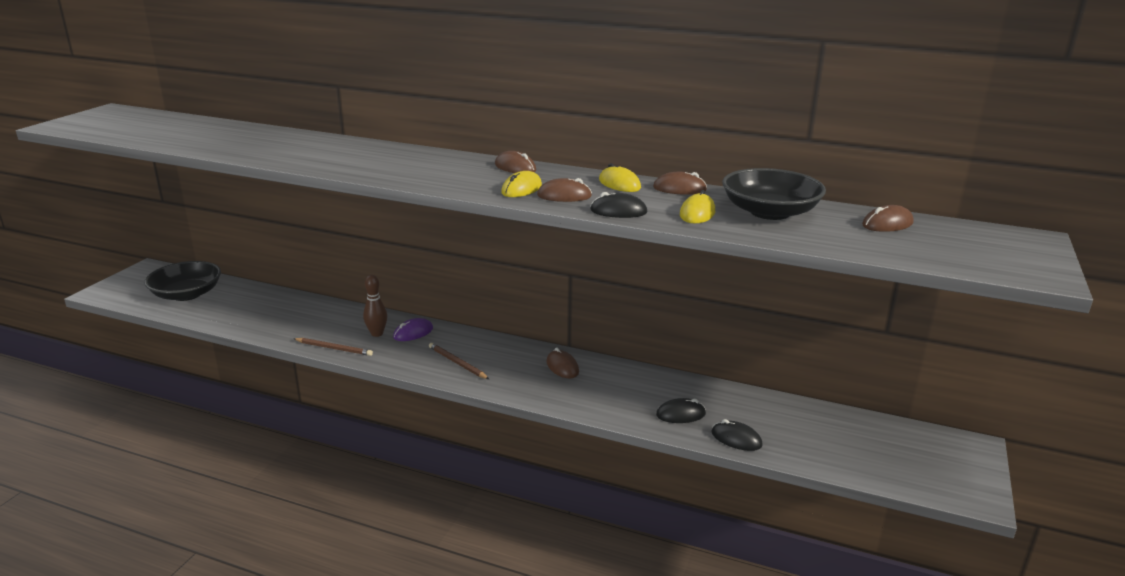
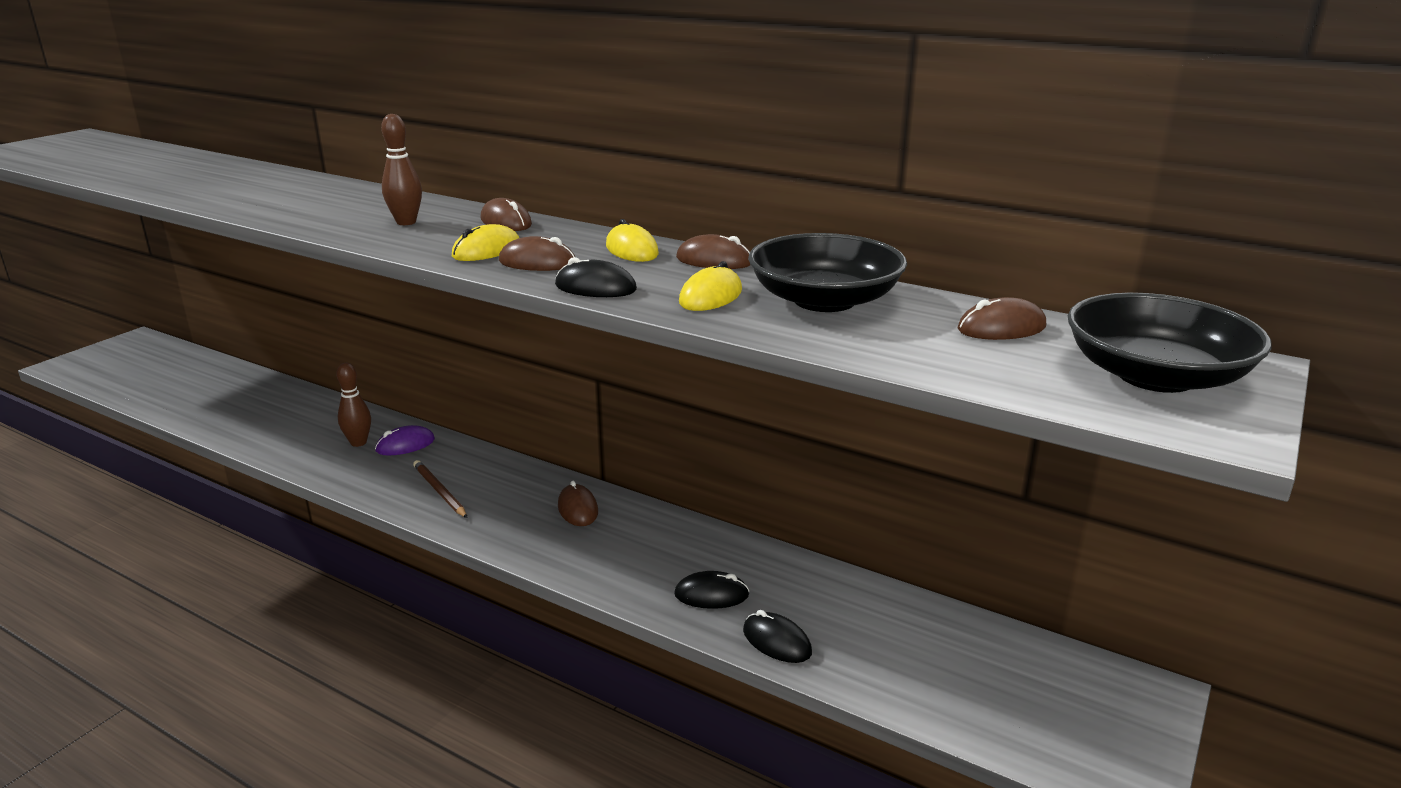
camera: 10 degrees right, 0 degrees up
black bowl [144,261,221,301] -> black bowl moved to [1068,293,1272,393]
brown pencil [294,338,373,356] -> none
none -> brown bowling pin [381,114,422,225]

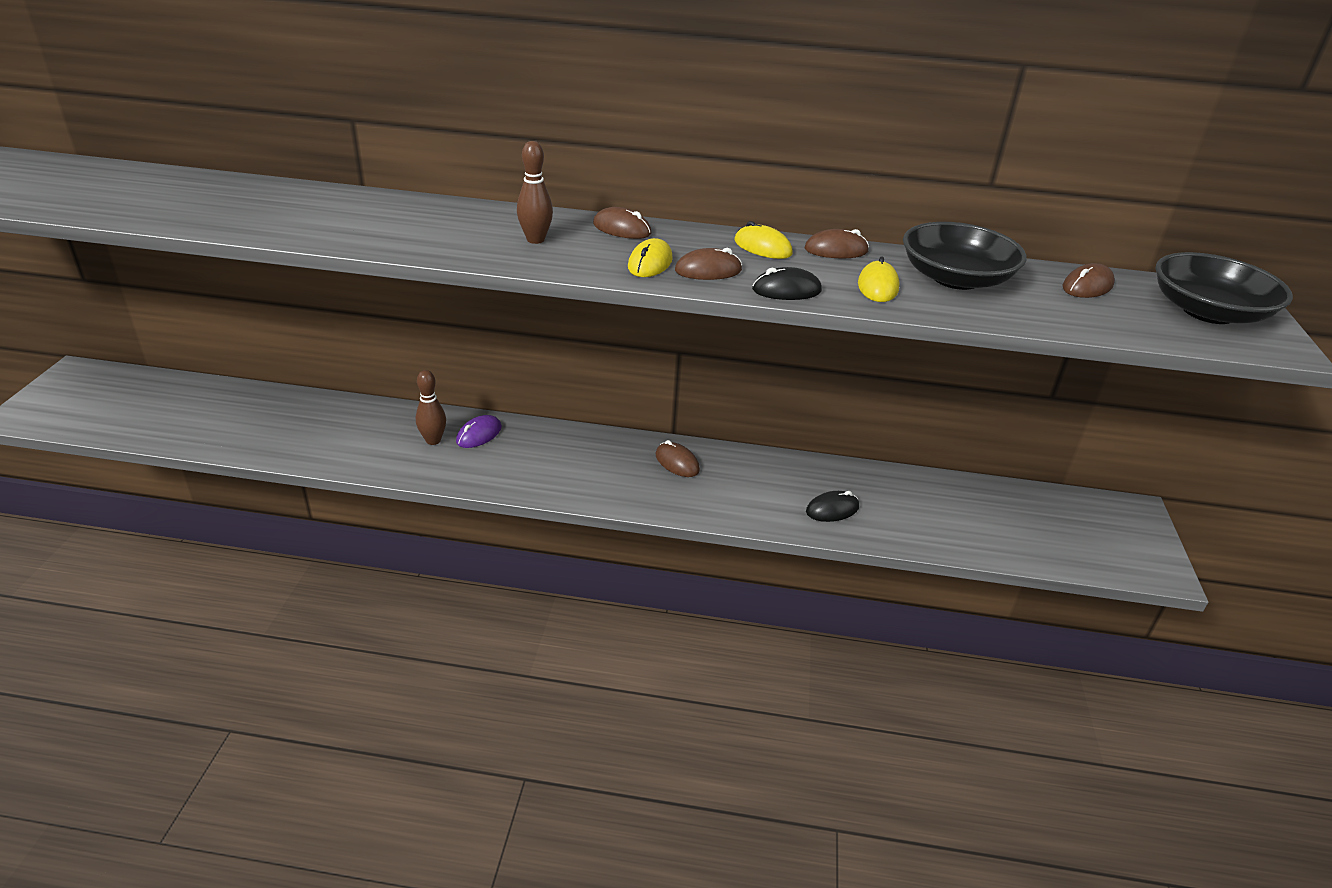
camera: 25 degrees left, 10 degrees up
brown pencil [413,460,468,518] -> none
black mouse [743,610,812,663] -> none

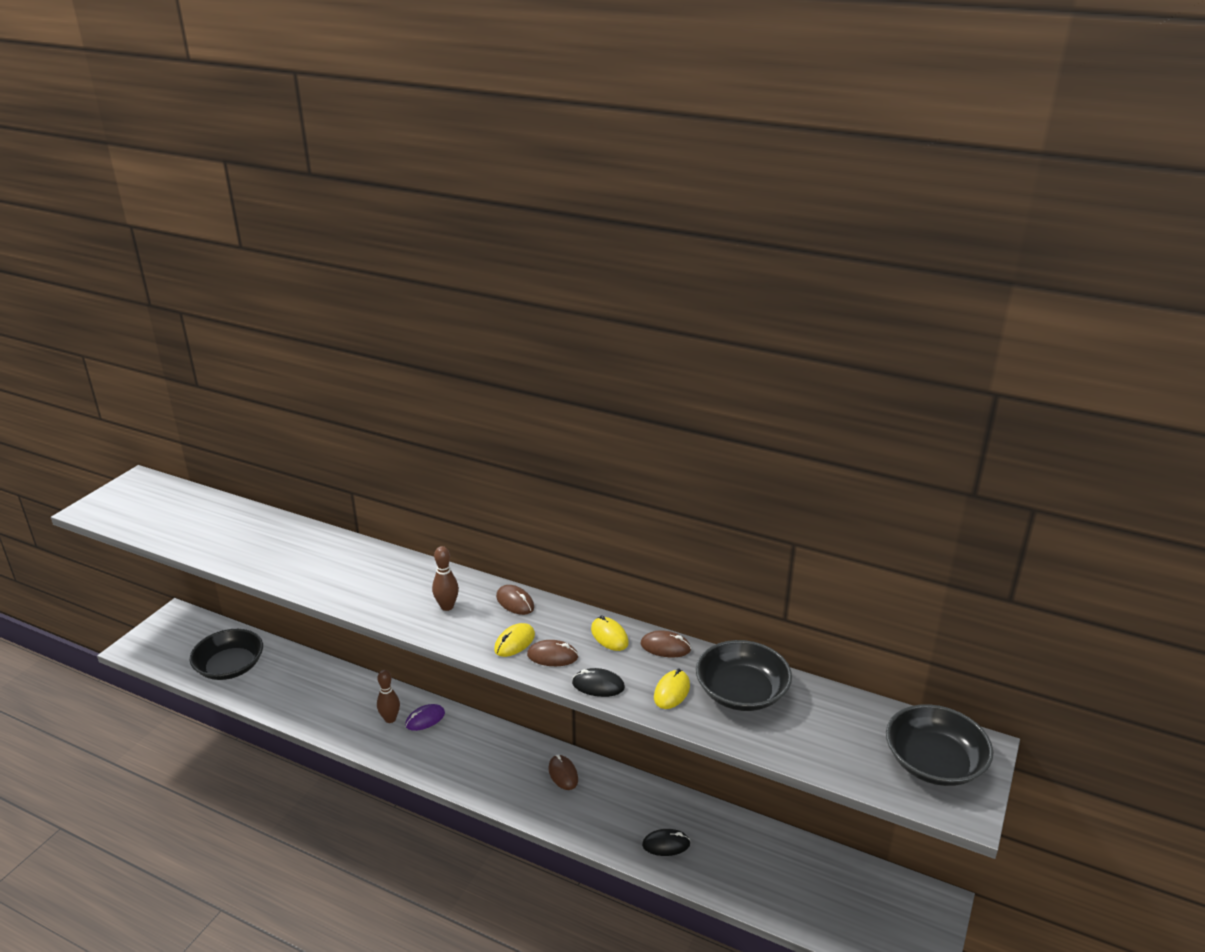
camera: 20 degrees right, 5 degrees down
brown mouse [1062,263,1115,298] -> none
none -> black bowl [190,629,263,680]

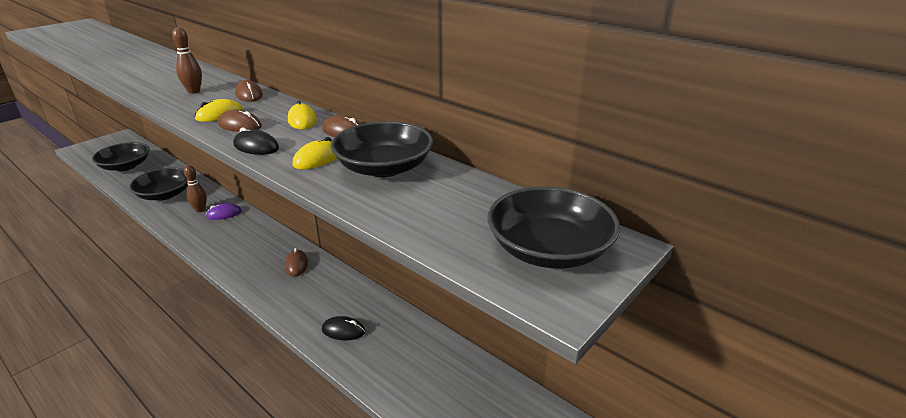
camera: 15 degrees right, 0 degrees up
none -> black bowl [129,168,188,200]

